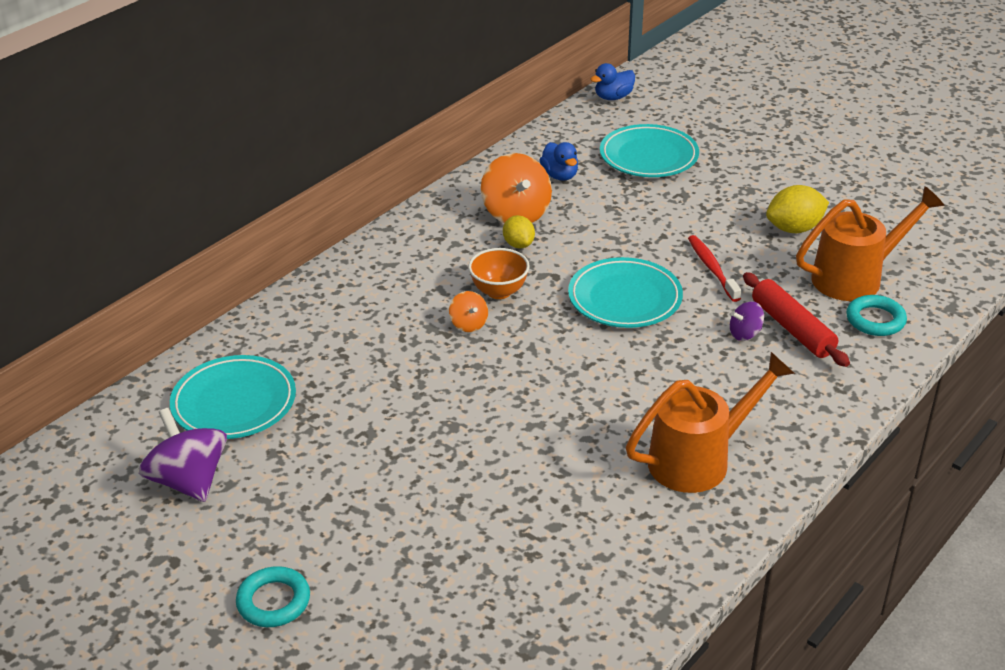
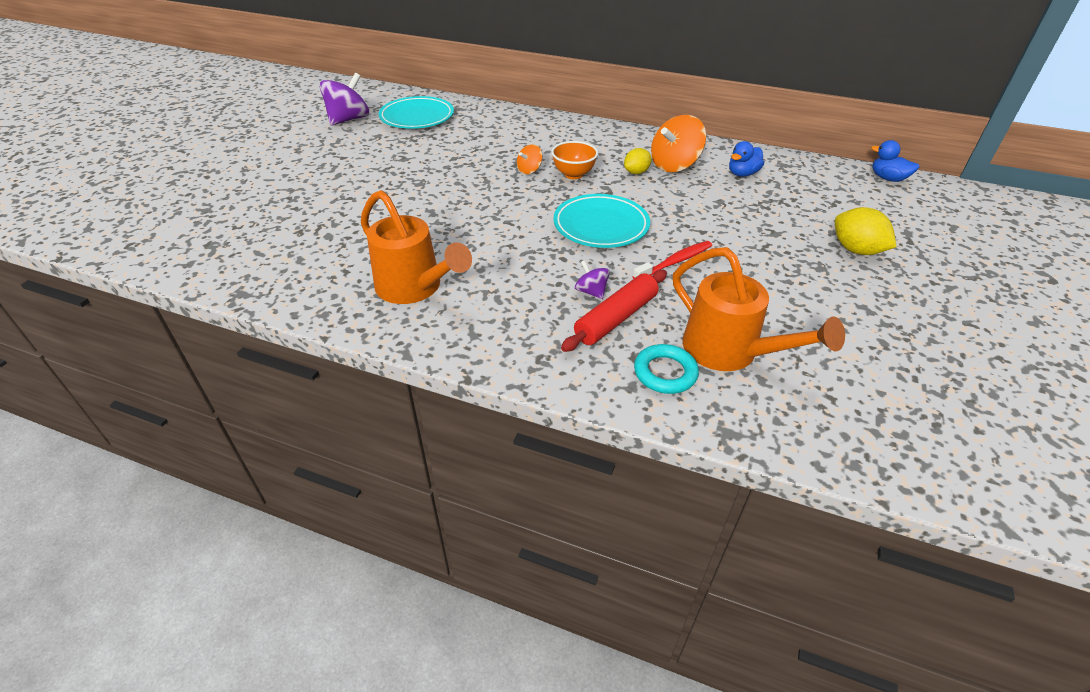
camera: 70 degrees right, 5 degrees up
turquoise ring [236,566,310,627] -> none
turquoise plate [600,124,699,177] -> none
yellow lemon [766,185,829,233] -> yellow lemon moved to [835,207,896,255]

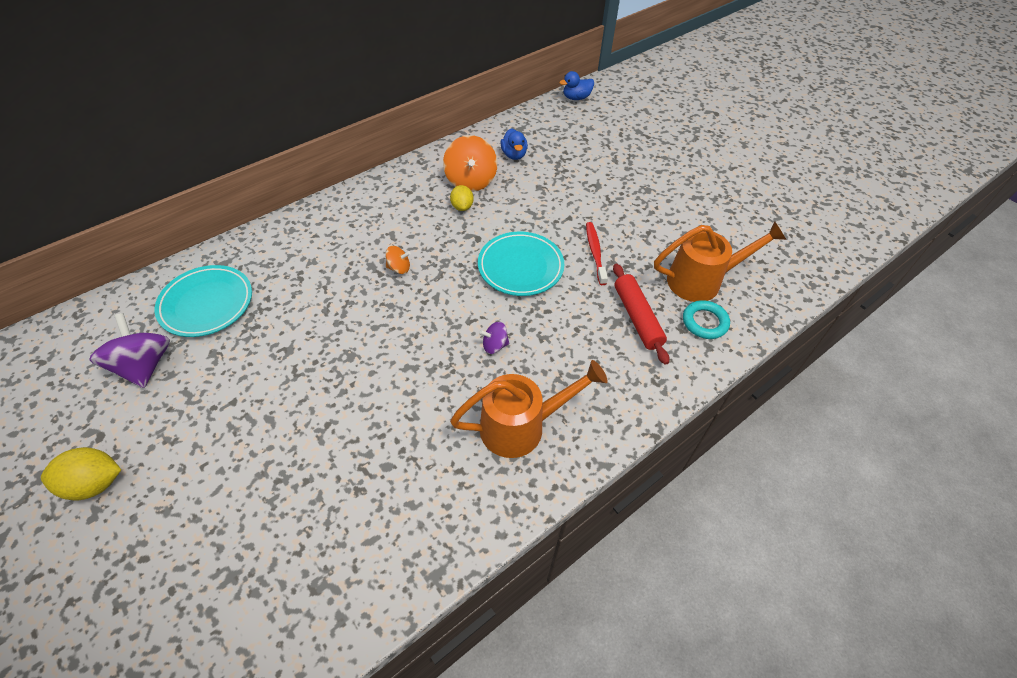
camera: 60 degrees left, 10 degrees up
orange spinning top [517,144,543,174] -> orange spinning top turned 75 degrees counterclockwise [385,246,411,274]
orange bowl [551,141,598,179] -> none
purple spinning top [575,260,610,299] -> purple spinning top moved to [480,322,509,354]
yellow lemon [835,207,896,255] -> yellow lemon moved to [41,447,121,501]

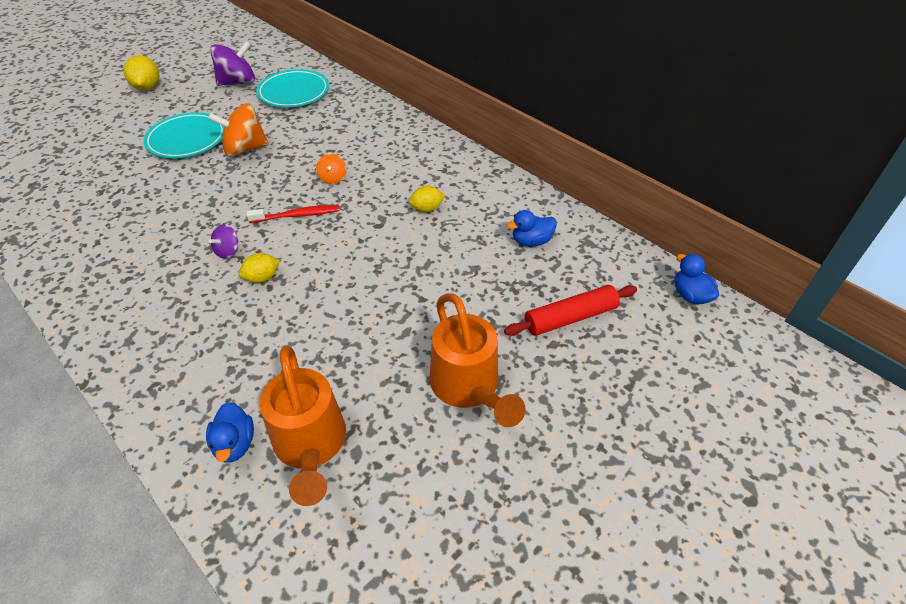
camera: 85 degrees right, 5 degrees down
orange spinning top [443,135,497,192] -> orange spinning top moved to [208,103,269,156]
orange watering can [450,360,608,458] -> orange watering can moved to [430,293,526,427]
turquoise plate [478,232,564,296] -> turquoise plate moved to [143,112,224,158]
purple spinning top [480,322,509,354] -> purple spinning top turned 135 degrees counterclockwise [209,224,239,259]
red toothbrush [586,222,608,285] -> red toothbrush moved to [247,205,339,223]
red rolling pin [613,263,669,365] -> red rolling pin moved to [504,285,637,336]
turquoise ring [683,300,730,339] -> blue duck [206,402,254,463]
none -> yellow lemon [239,253,280,283]

